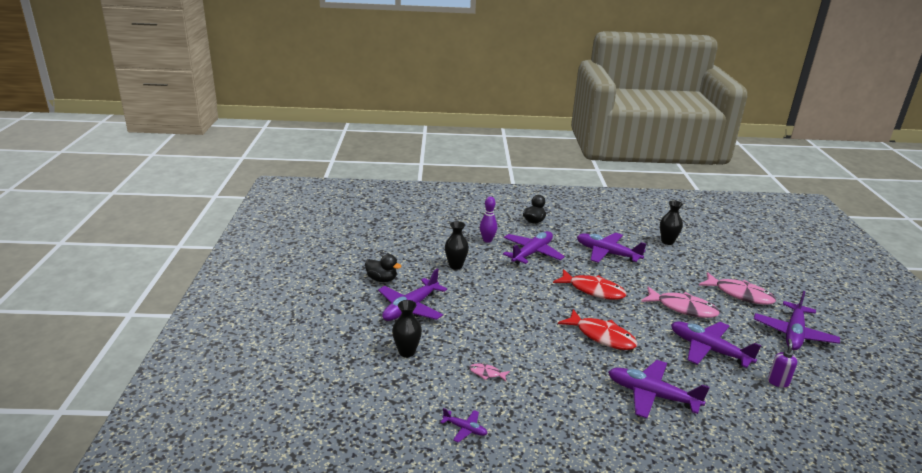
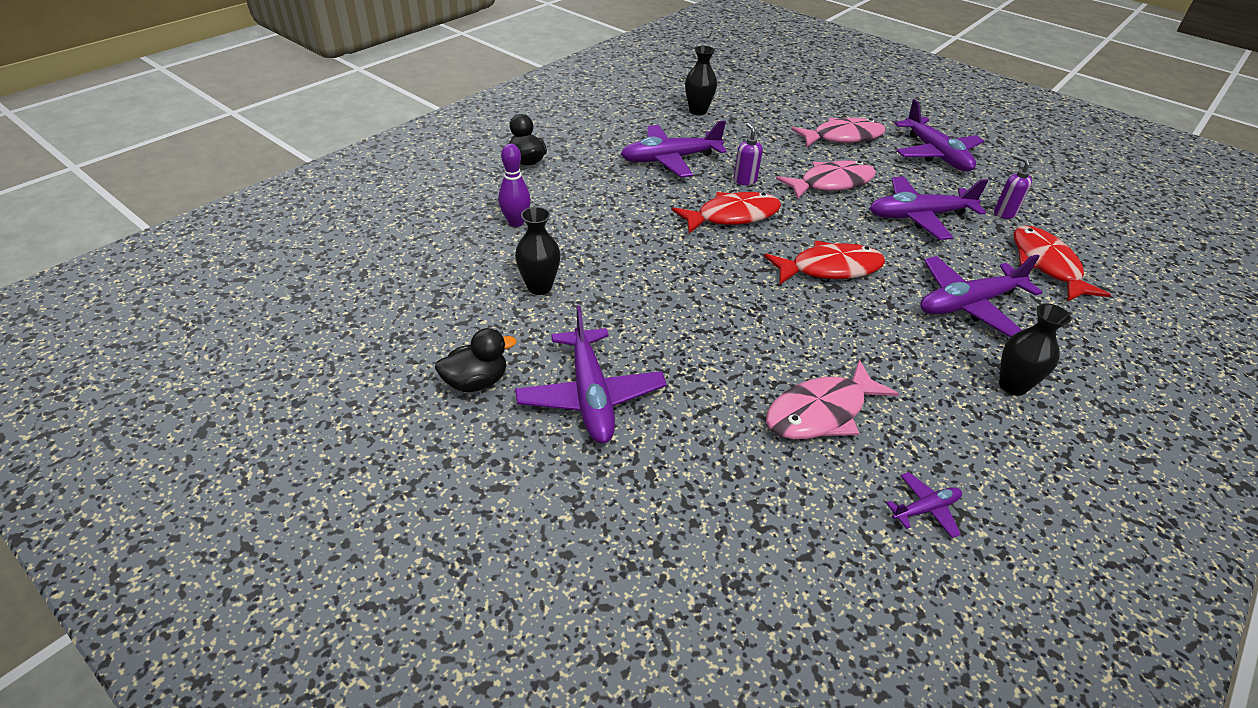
camera: 50 degrees left, 15 degrees up
black vase [392,300,422,357] -> black vase moved to [999,304,1071,396]
pink fish [469,363,510,381] -> pink fish [766,360,899,439], size x2.15
purple plane [503,231,565,264] -> none
none -> purple soap dispenser [734,123,763,185]
none -> red fish [1014,225,1111,301]

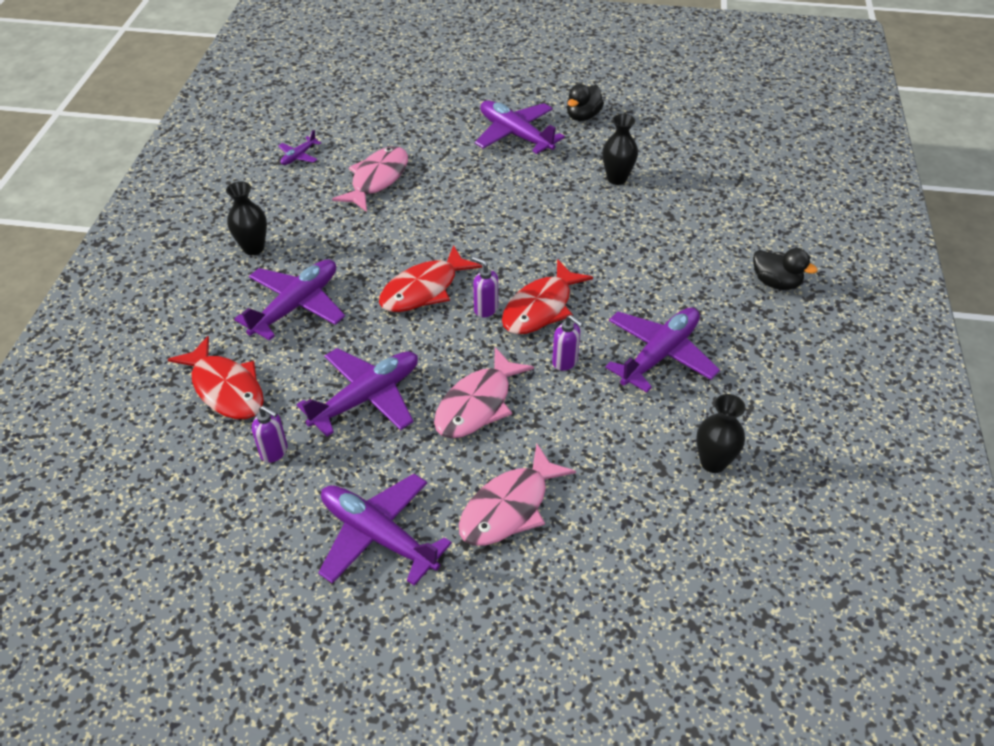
camera: 150 degrees right, 5 degrees up
purple bowling pin [498,144,531,227] -> none
none -> purple soap dispenser [472,256,498,317]

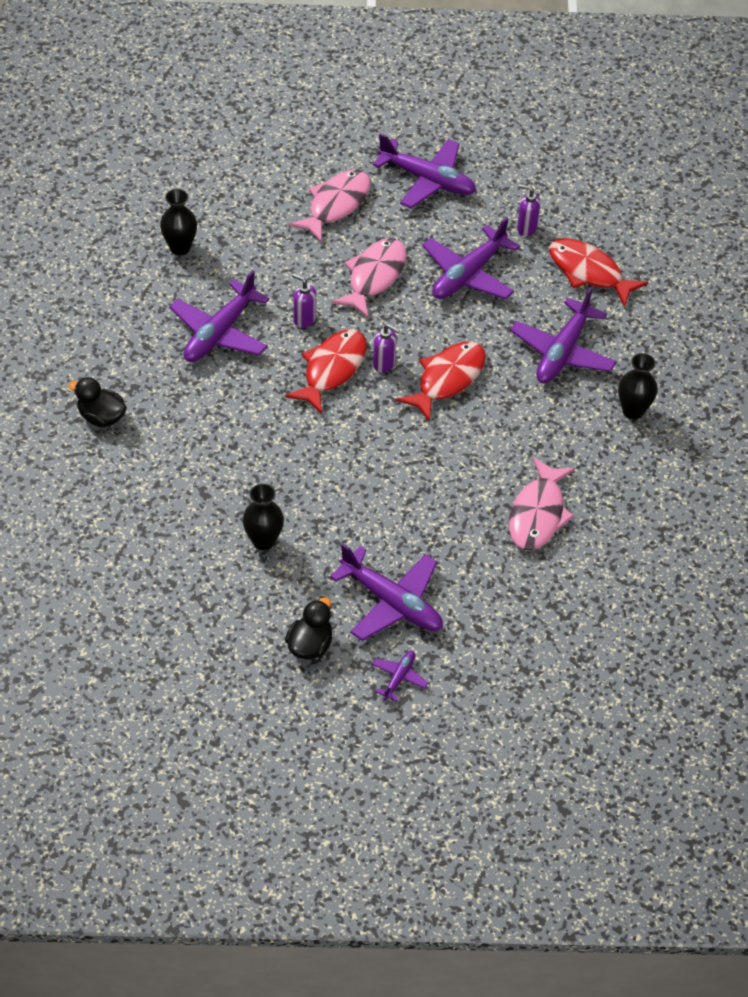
camera: 170 degrees right, 5 degrees up
purple plane [278,130,322,165] -> purple plane moved to [372,651,428,702]

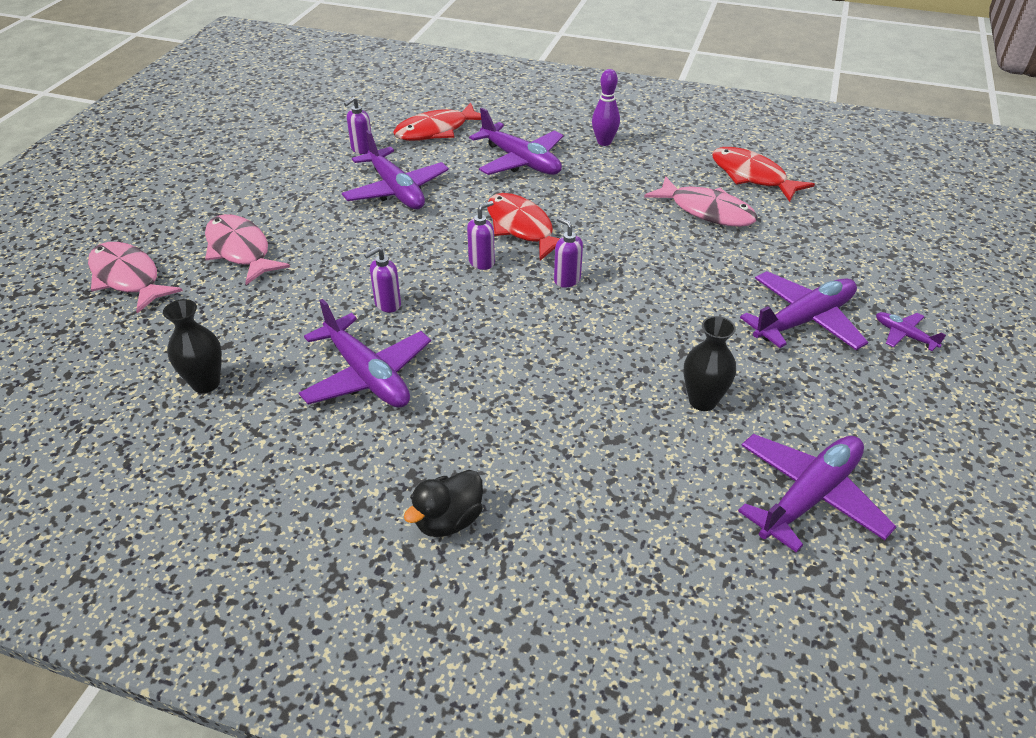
camera: 70 degrees left, 10 degrees down
red fish [285,329,367,414] -> red fish moved to [712,147,815,202]
black duck [285,597,332,660] -> none
pink fish [331,238,407,318] -> pink fish moved to [88,242,183,313]
purple plane [373,133,476,209] -> purple plane moved to [738,434,897,553]
black vase [618,353,657,420] -> purple bowling pin [592,69,620,146]
none -> purple soap dispenser [554,217,583,288]

